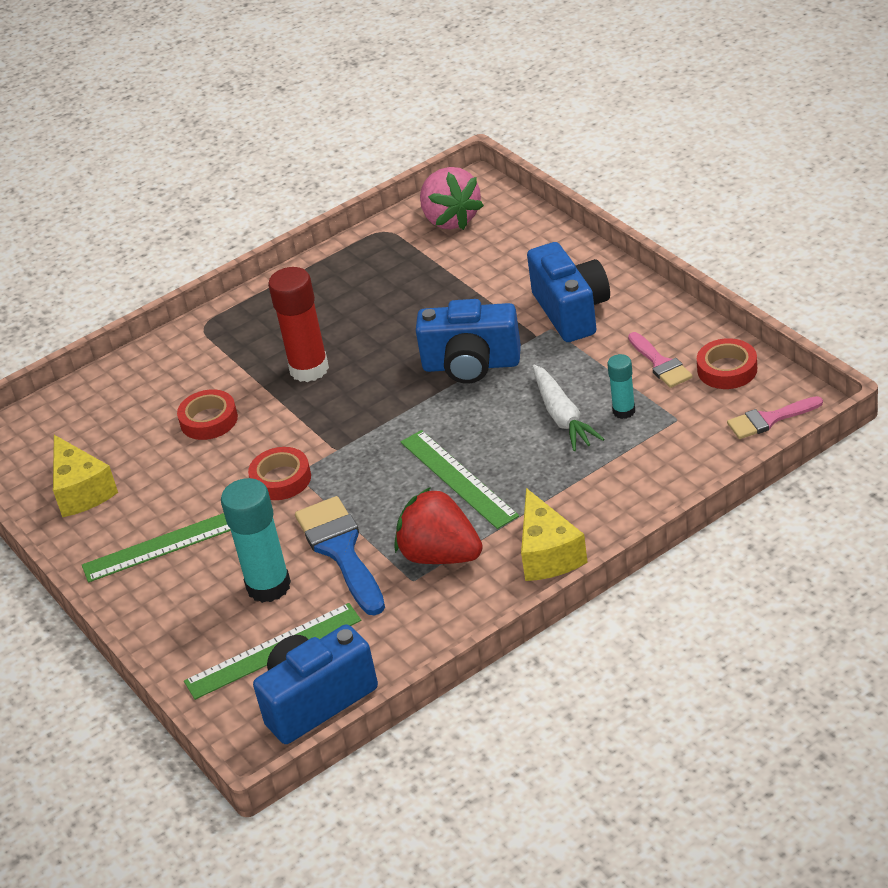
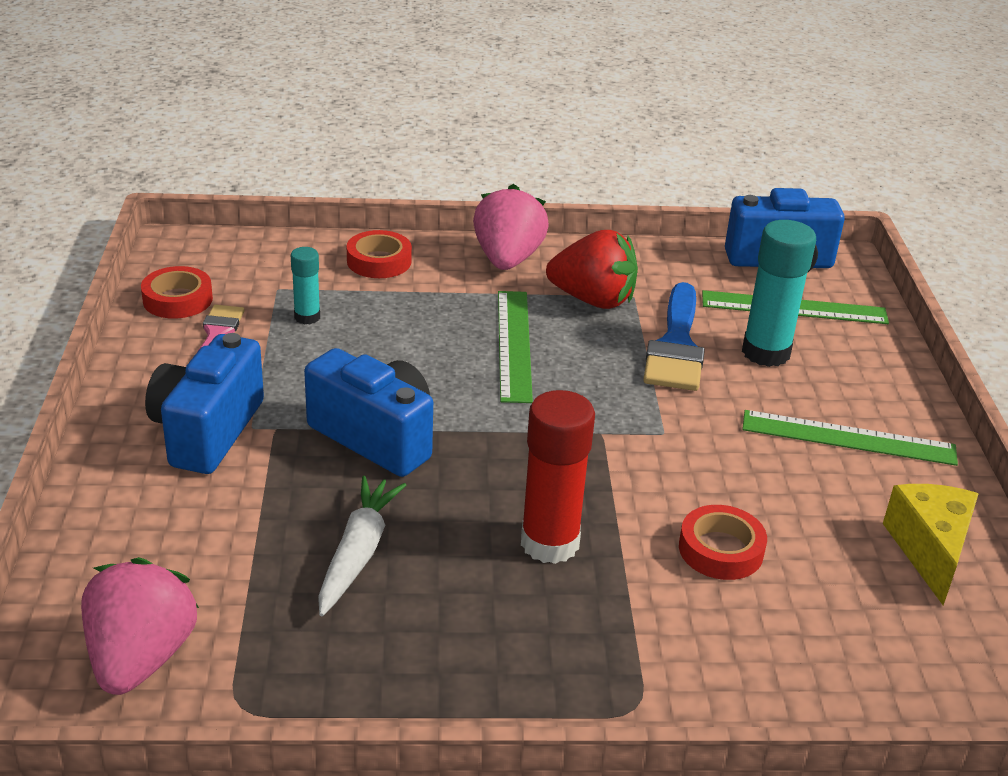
camera: 155 degrees left, 5 degrees down
red tape [248,447,311,500] -> red tape moved to [347,230,412,278]
red strawberry [394,487,483,564] -> red strawberry turned 45 degrees counterclockwise [546,230,638,309]
yellow cheese [521,488,588,581] -> pink strawberry [473,184,549,270]
white carrot [532,365,604,451] -> white carrot moved to [318,476,406,616]
pink brush [727,396,823,439] -> none

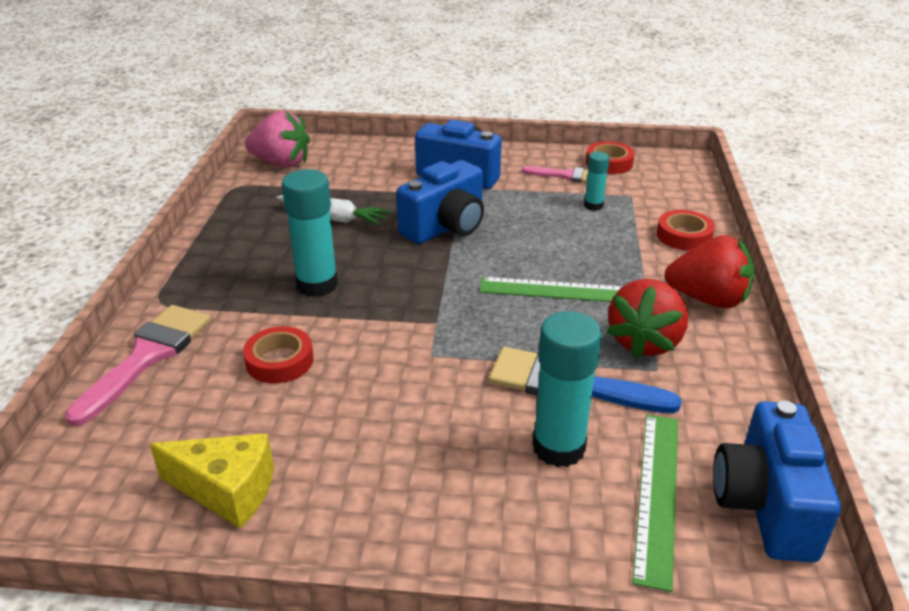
camera: 100 degrees right, 0 degrees up
pink strawberry [473,184,549,270] -> red strawberry [665,235,755,308]
red glue stick [521,390,595,564] -> turquoise glue stick [282,170,338,297]
green ruler [742,410,958,466] -> none
none -> pink brush [65,305,211,426]

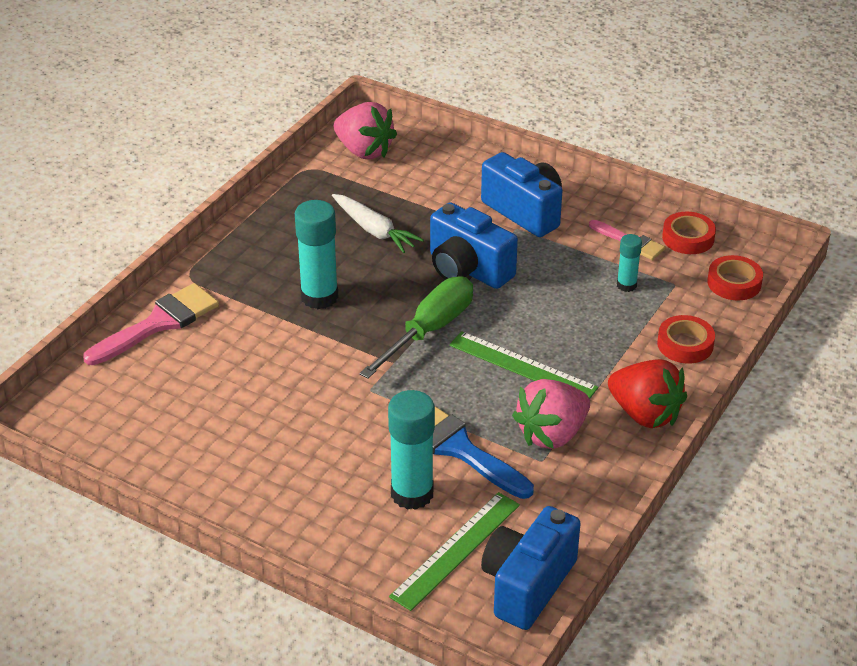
camera: 25 degrees right, 5 degrees up
yellow cheese [150,433,274,528] -> none
red tape [243,326,314,384] -> red tape moved to [707,255,763,300]
blue camera [396,160,484,244] -> blue camera turned 60 degrees clockwise [430,202,518,289]
red strawberry [607,279,688,359] -> pink strawberry [512,379,590,449]
none -> green screwdriver [359,276,473,378]

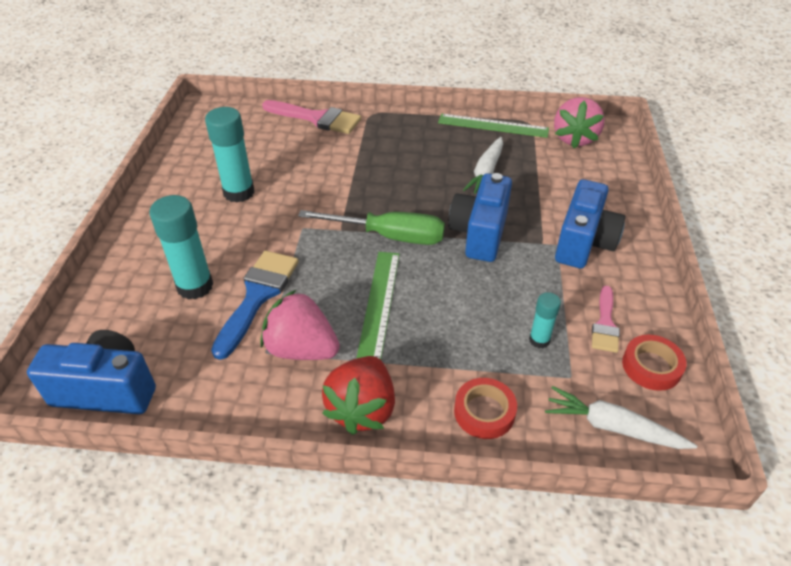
camera: 65 degrees right, 5 degrees up
turquoise glue stick [295,200,339,309] -> turquoise glue stick moved to [205,107,255,203]
green ruler [389,492,520,611] -> green ruler moved to [438,114,549,138]
red tape [707,255,763,300] -> white carrot [545,386,697,449]

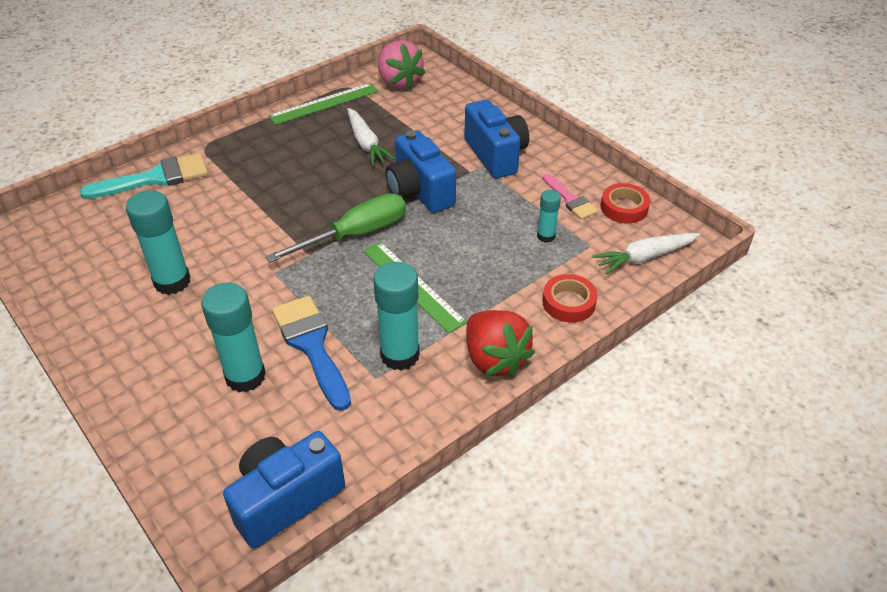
camera: 45 degrees left, 0 degrees up
pink strawberry [260,290,340,360] -> turquoise glue stick [373,262,420,371]
pink brush [262,100,361,134] -> turquoise brush [80,153,208,199]

